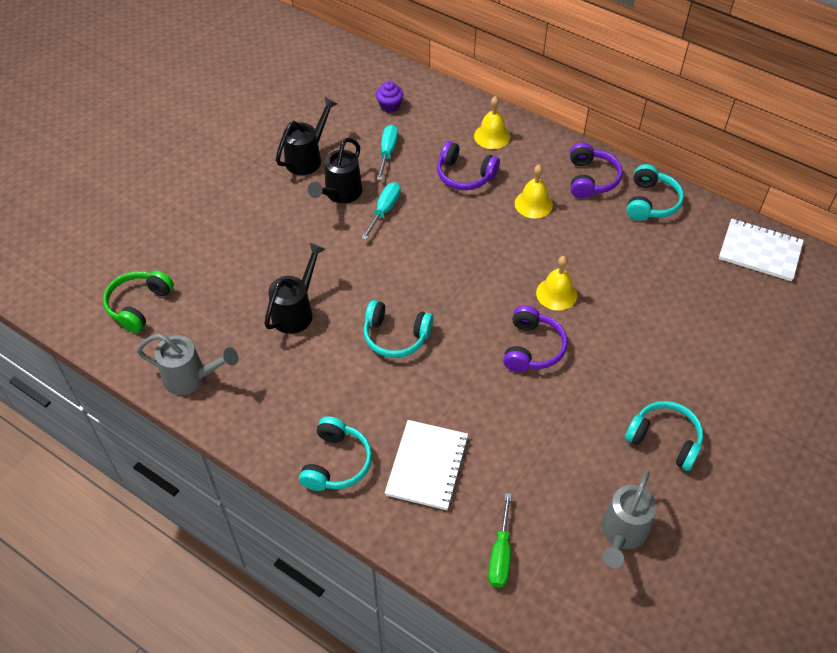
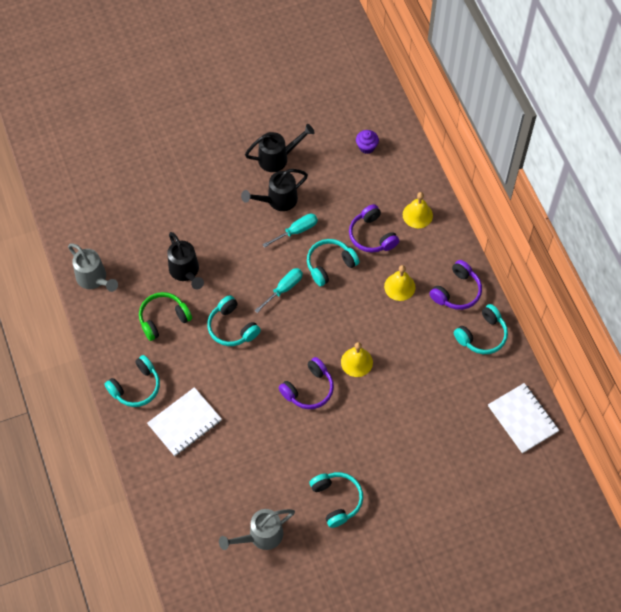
camera: 35 degrees right, 10 degrees up
green headphones [103,271,174,333] -> green headphones moved to [139,292,192,341]
black watering can [264,243,325,334] -> black watering can turned 90 degrees clockwise [167,232,204,289]
turquoise screwdriver [377,125,398,180] -> turquoise screwdriver moved to [254,268,303,313]
green screwdriver [488,493,512,588] -> none
none -> turquoise headphones [307,239,359,287]

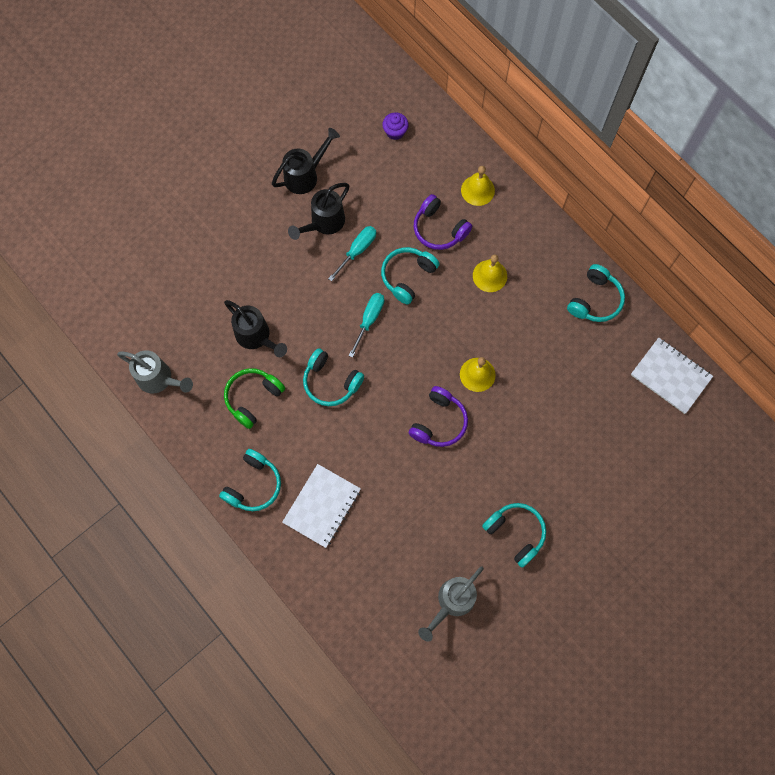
camera: 20 degrees left, 10 degrees up
purple headphones [430,260,482,310] -> none

